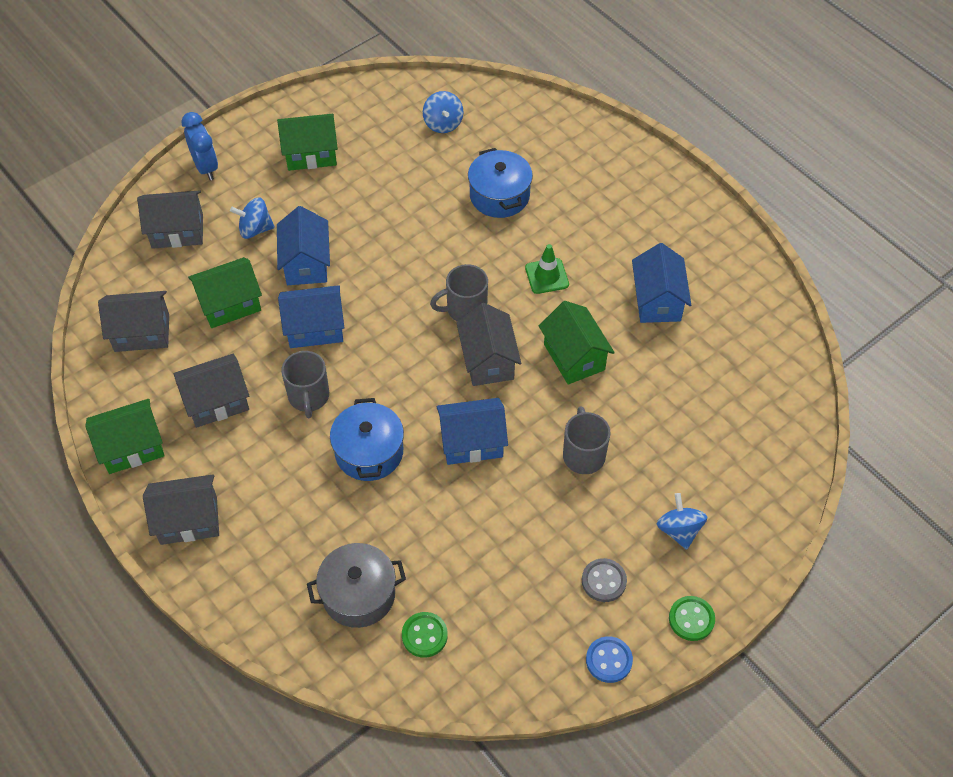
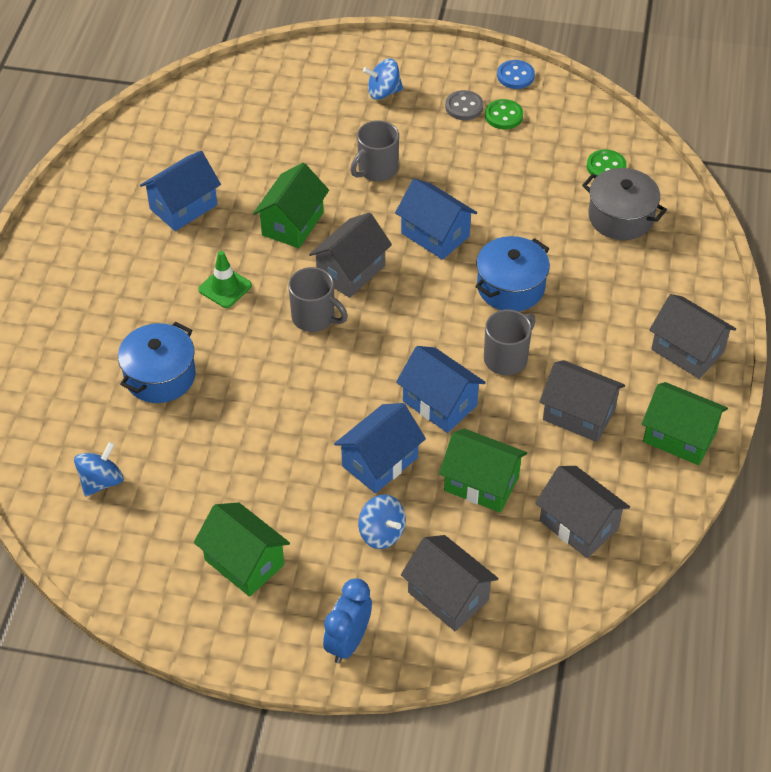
camera: 130 degrees left, 5 degrees down
blue spinning top [656,493,707,550] -> blue spinning top turned 45 degrees clockwise [363,59,403,100]
green button [669,596,715,641] -> green button moved to [485,99,523,129]

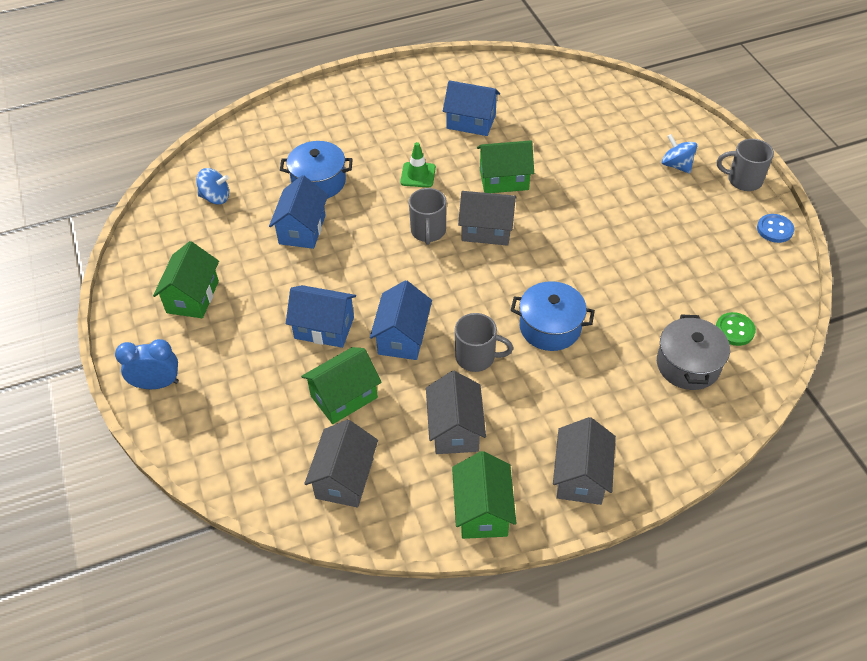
camera: 60 degrees right, 0 degrees up
grey mug [350,120,399,181] -> grey mug moved to [717,139,774,191]
blue spinning top [358,495,406,549] -> none
blue house [395,179,477,260] -> blue house moved to [269,175,328,249]
grey house [401,535,499,631] -> none
green house [439,428,527,513] -> green house turned 60 degrees clockwise [301,347,382,424]
grey button [445,90,484,120] -> none
green button [485,99,523,129] -> none

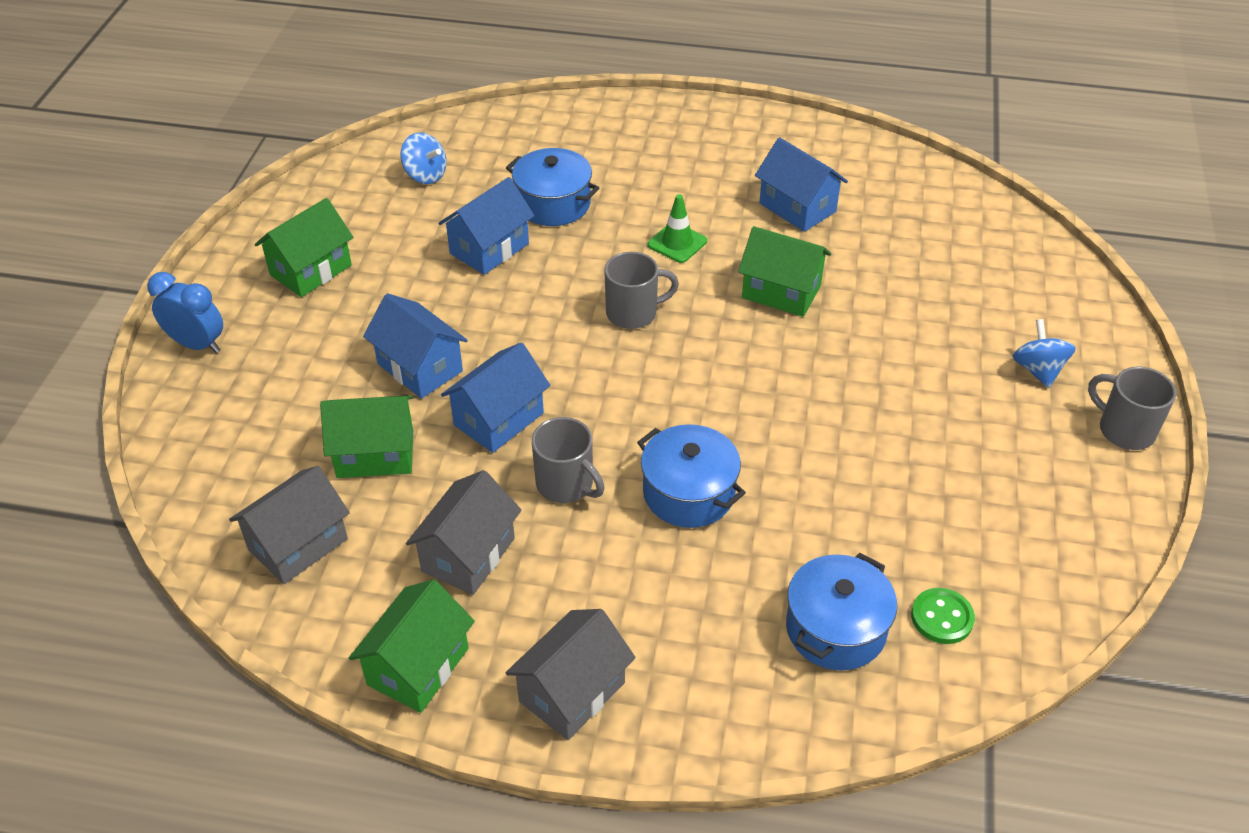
camera: 30 degrees right, 5 degrees down
grey mug [409,188,447,245] -> grey mug turned 135 degrees counterclockwise [604,252,679,329]
grey house [458,191,517,246] -> none
grey pot [657,315,730,390] -> blue pot [786,553,897,670]
blue button [757,214,794,243] -> none

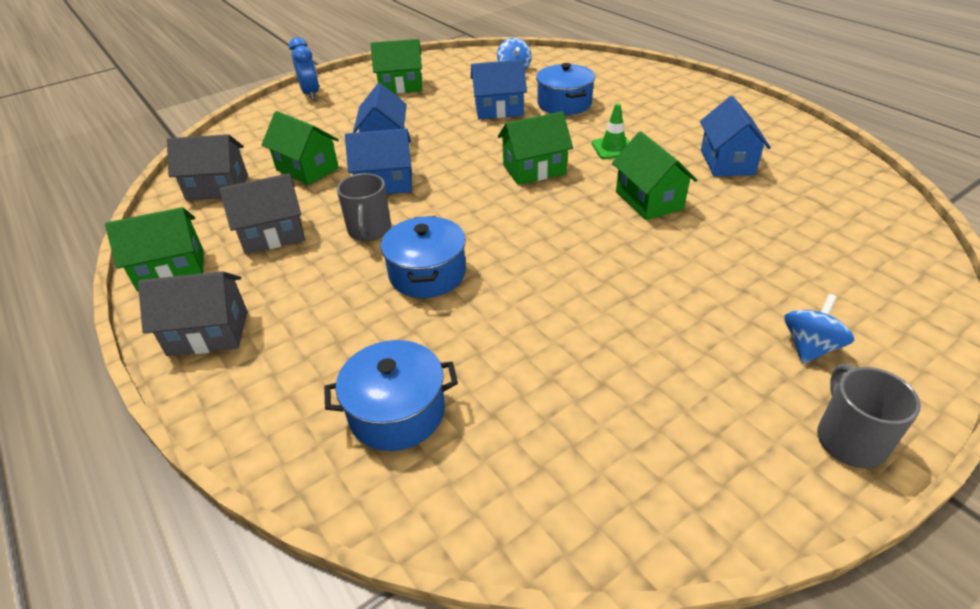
camera: 45 degrees right, 5 degrees down
grey mug [604,252,679,329] -> green house [498,112,573,185]
green button [911,588,975,644] -> none

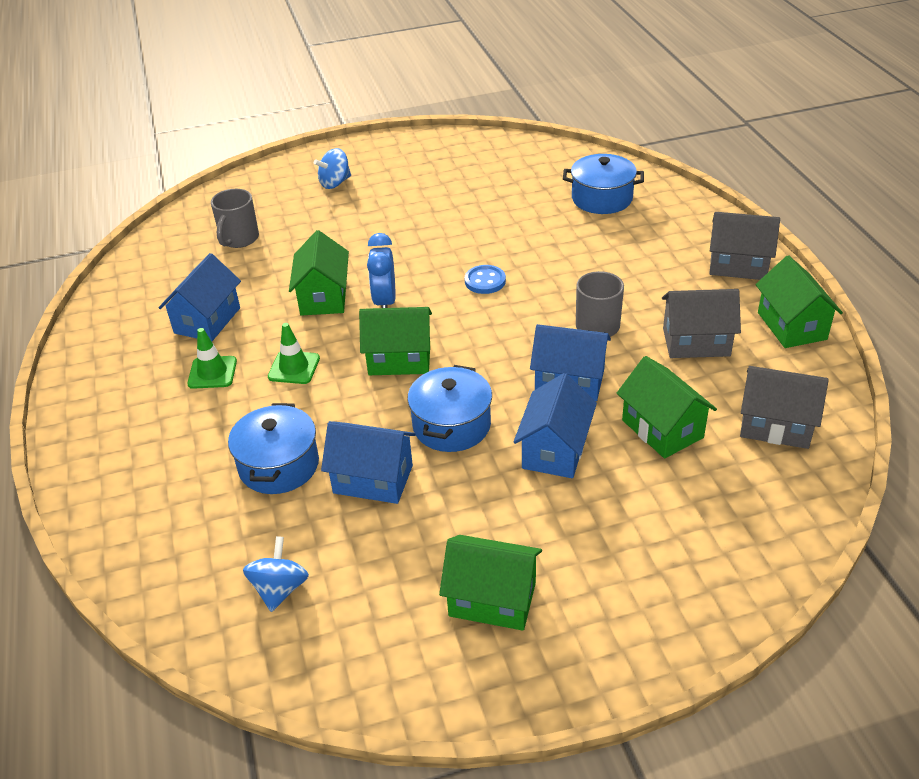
camera: 160 degrees left, 0 degrees up
green house [105,207,203,292] -> green house turned 75 degrees clockwise [756,255,843,348]
blue clock [289,37,319,100] -> blue clock moved to [367,233,395,308]
blue pot [381,216,466,298] -> blue pot moved to [407,365,492,452]
grey mug [817,364,921,468] -> grey mug moved to [211,189,259,248]
none -> green traffic cone [187,328,237,389]
none -> blue button [465,265,506,294]

